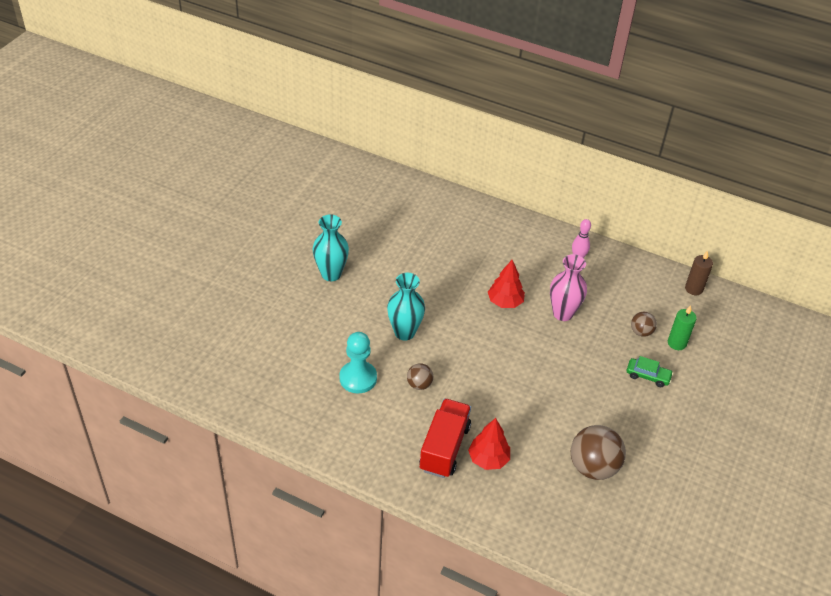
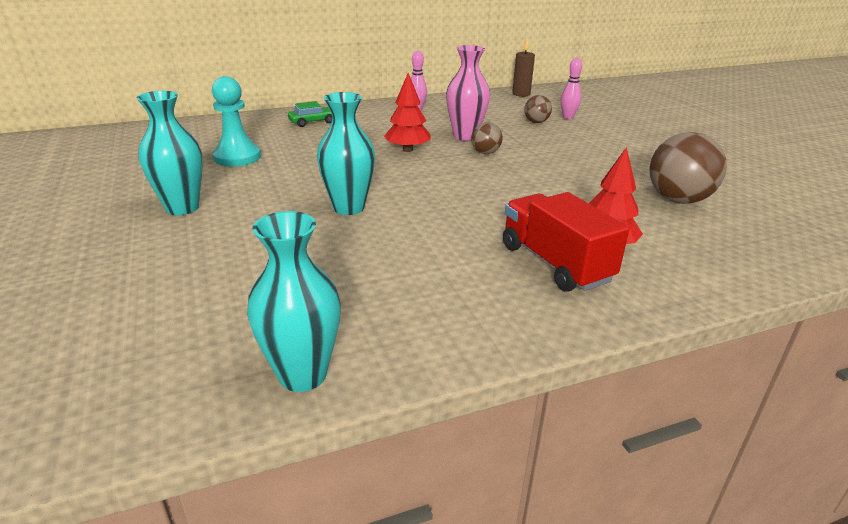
camera: 45 degrees left, 15 degrees down
turquoise pawn [339,332,377,393] -> turquoise pawn moved to [212,76,261,167]
brown ball [407,363,433,390] -> brown ball moved to [471,123,503,154]
green car [627,356,673,387] -> green car moved to [288,101,332,127]
green candle [668,305,697,350] -> pink bowling pin [561,58,582,119]
none -> turquoise vase [247,211,341,392]

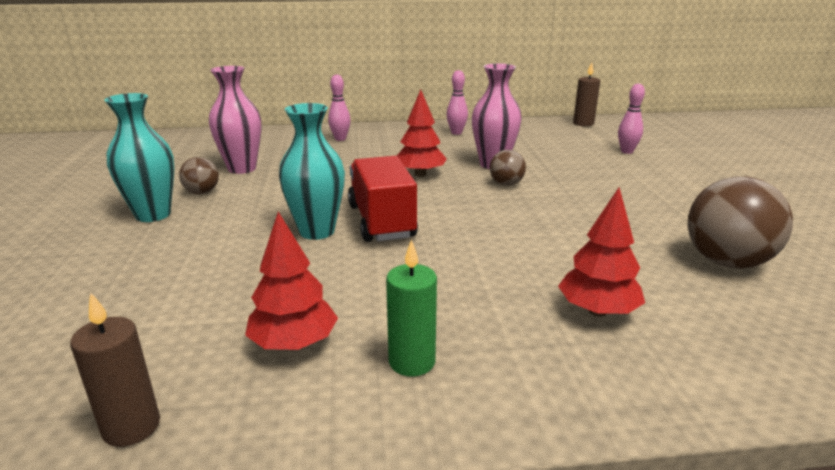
camera: 15 degrees right, 5 degrees down
turquoise pawn [212,76,261,167] -> pink vase [209,66,261,174]
turquoise vase [247,211,341,392] -> brown candle [70,292,160,447]
green car [288,101,332,127] -> pink bowling pin [328,74,351,141]
red truck [503,192,629,292] -> red truck moved to [348,156,418,242]
brown ball [524,95,552,123] -> brown ball moved to [179,157,219,194]
none -> red tree [245,212,338,350]
none -> green candle [386,239,437,377]

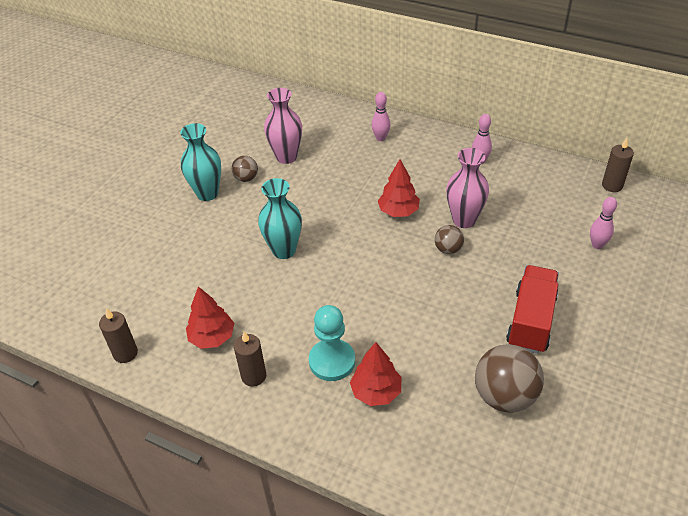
camera: 35 degrees right, 20 degrees up
red truck [348,156,418,242] -> red truck moved to [506,265,559,354]
green candle [386,239,437,377] -> brown candle [234,332,266,387]
none -> turquoise pawn [309,305,355,381]

